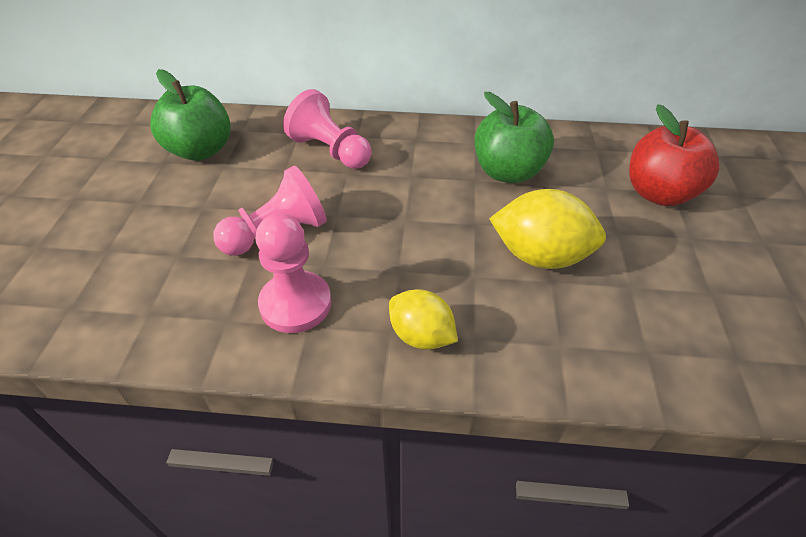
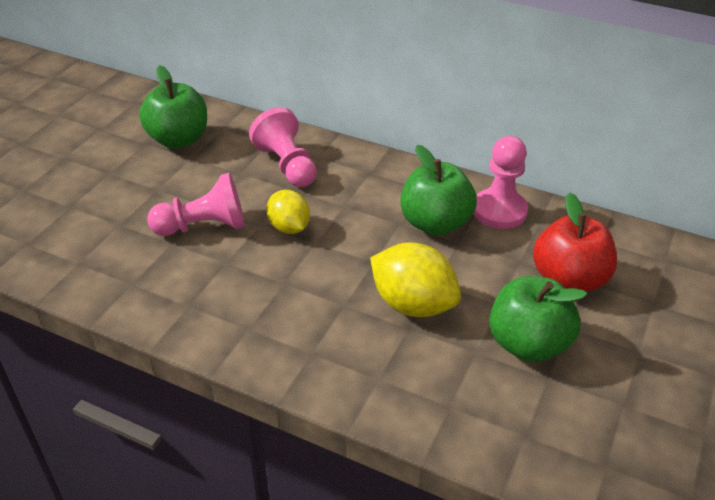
camera: 20 degrees right, 5 degrees down
pink pawn [256,213,332,333] -> pink pawn moved to [473,136,528,229]
yellow lemon [389,289,458,350] -> yellow lemon moved to [266,190,310,234]
none -> green apple [489,276,587,362]

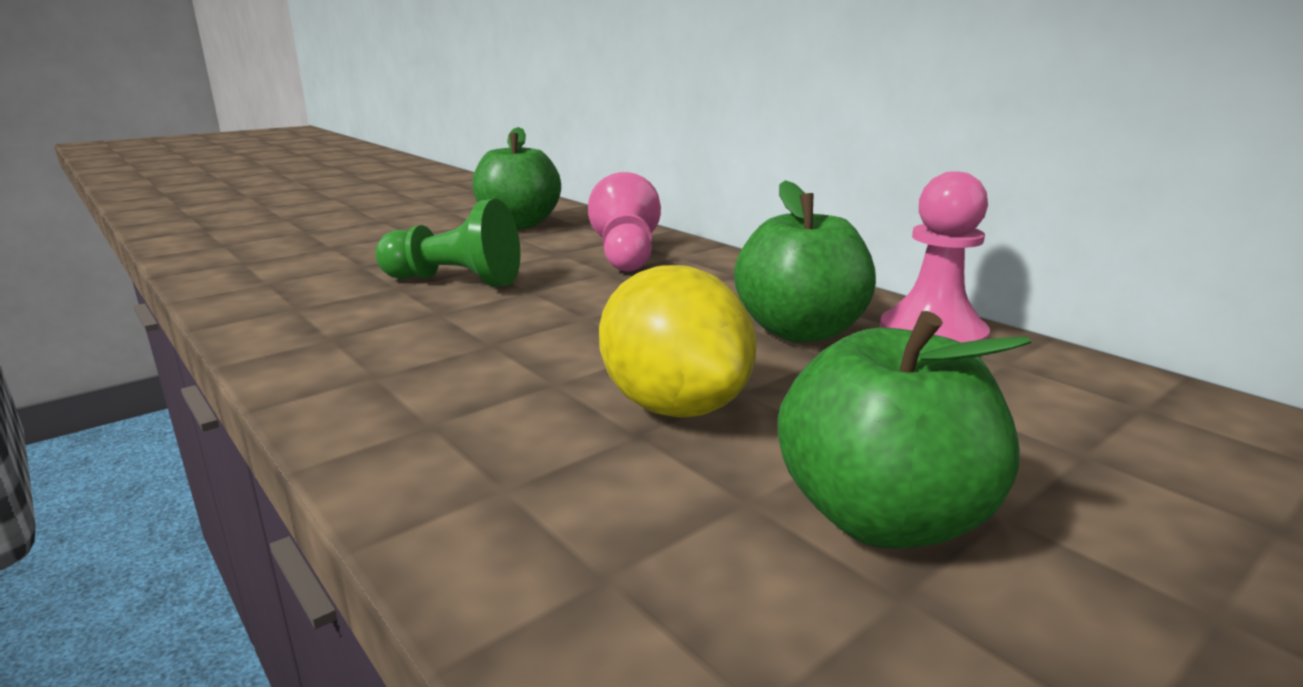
camera: 25 degrees right, 20 degrees down
pink pawn [147,173,245,236] -> green pawn [376,199,520,287]
yellow lemon [266,190,310,234] -> none
red apple [533,193,617,292] -> none

